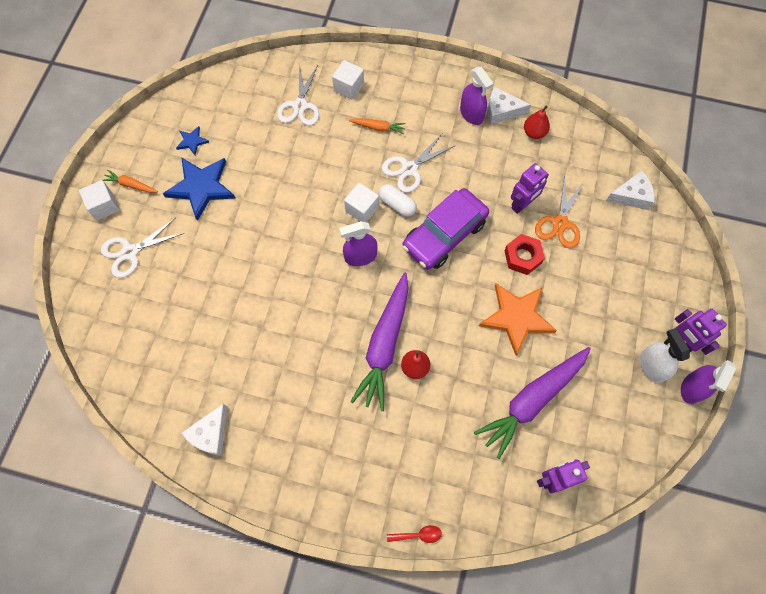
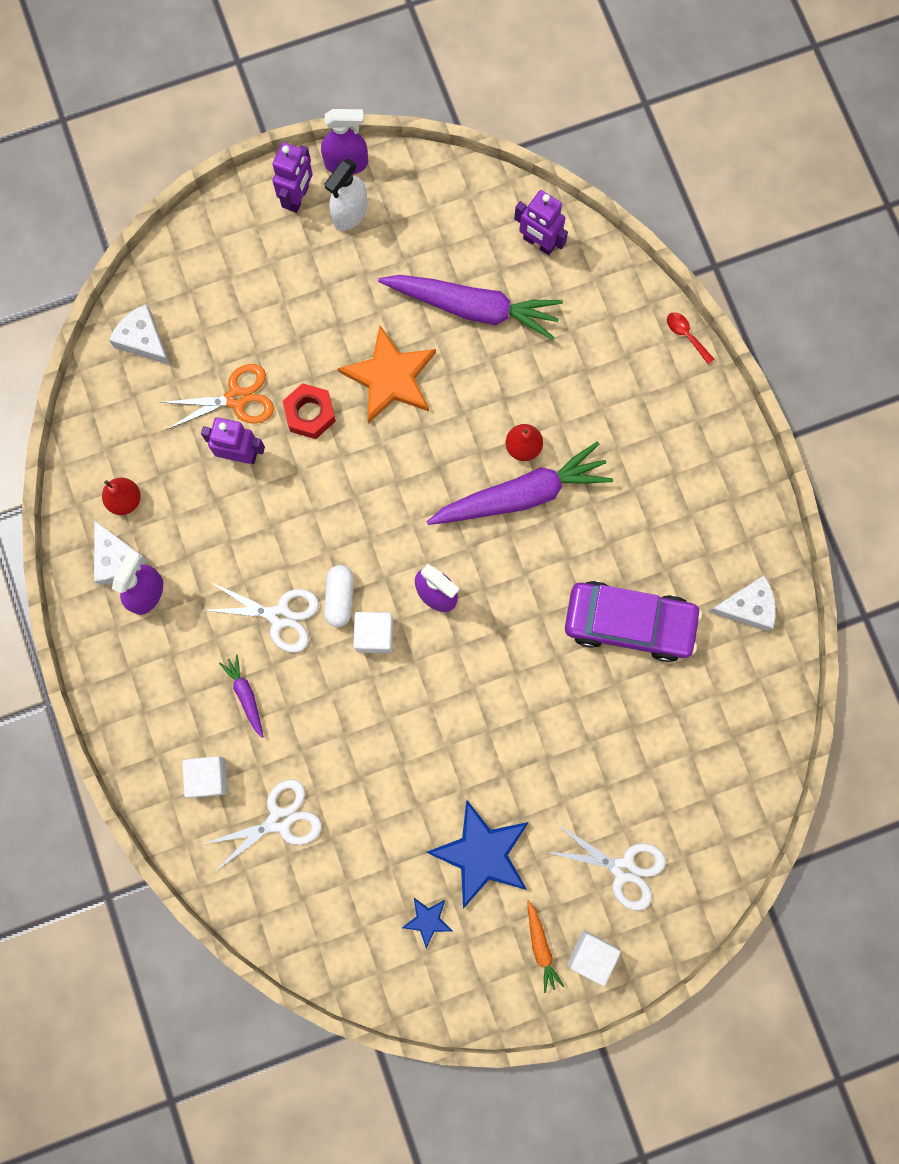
camera: 125 degrees left, 10 degrees up
orange carrot [349,118,406,134] -> purple carrot [219,655,264,738]
purple car [402,188,489,270] -> purple car moved to [565,581,702,662]

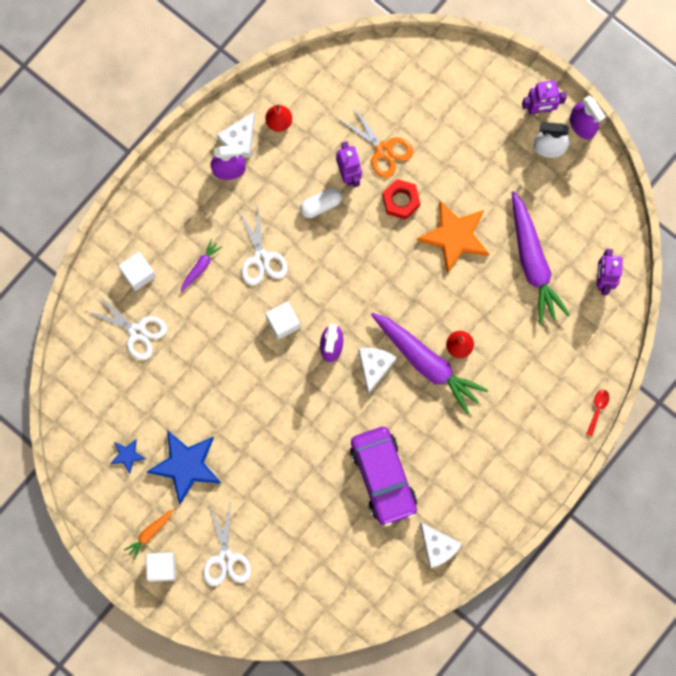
camera: 60 degrees right, 0 degrees up
white cheese [109,304,170,365] -> white cheese moved to [359,348,397,395]
white capsule [324,565,354,627] -> white capsule moved to [300,188,342,218]

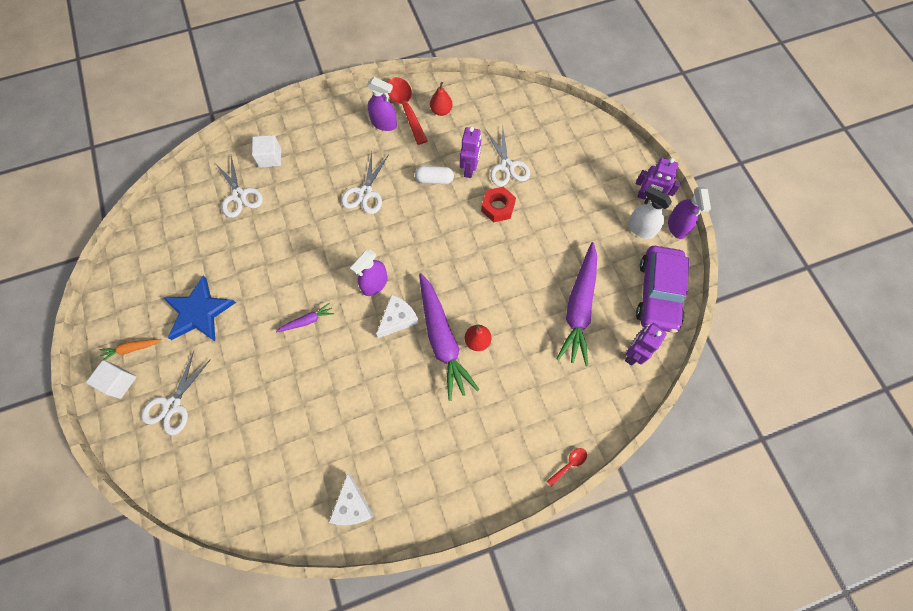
camera: 30 degrees right, 10 degrees down
blue star [110,439,146,474] -> none
purple carrot [181,239,223,292] -> purple carrot moved to [276,302,334,333]
white cheese [217,112,255,158] -> red spoon [387,77,428,145]
white cube [266,302,300,339] -> none
orange scissors [338,105,414,178] -> white scissors [485,128,530,187]
purple car [350,427,417,527] -> purple car moved to [636,246,689,333]
orange star [417,201,489,273] -> none

